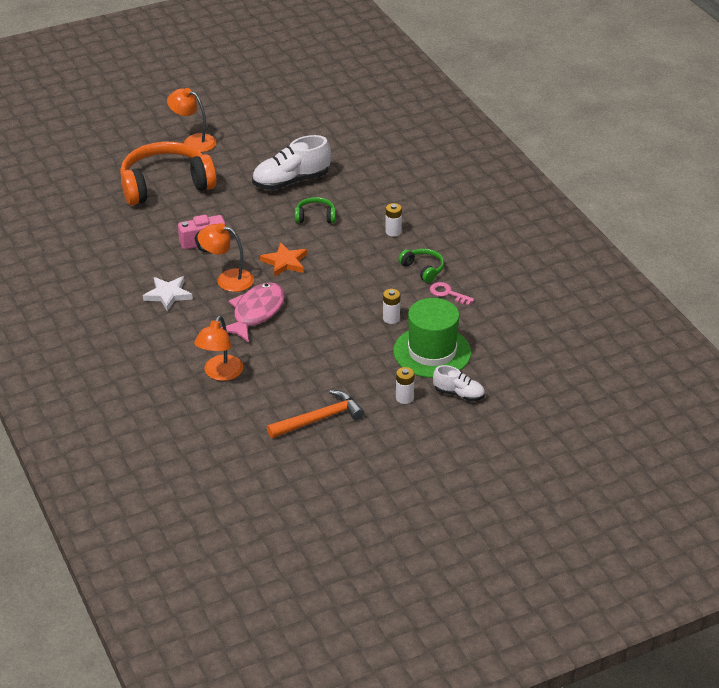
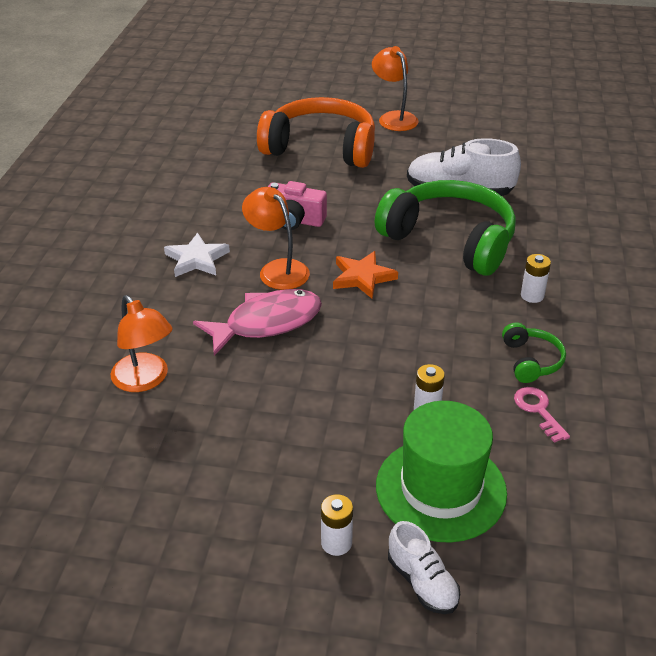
camera: 35 degrees right, 0 degrees up
orange lamp [194,315,243,381] -> orange lamp turned 90 degrees counterclockwise [111,295,173,392]
orange hammer [267,390,364,438] -> none
green headphones [295,197,336,223] -> green headphones [375,180,516,276], size x2.27

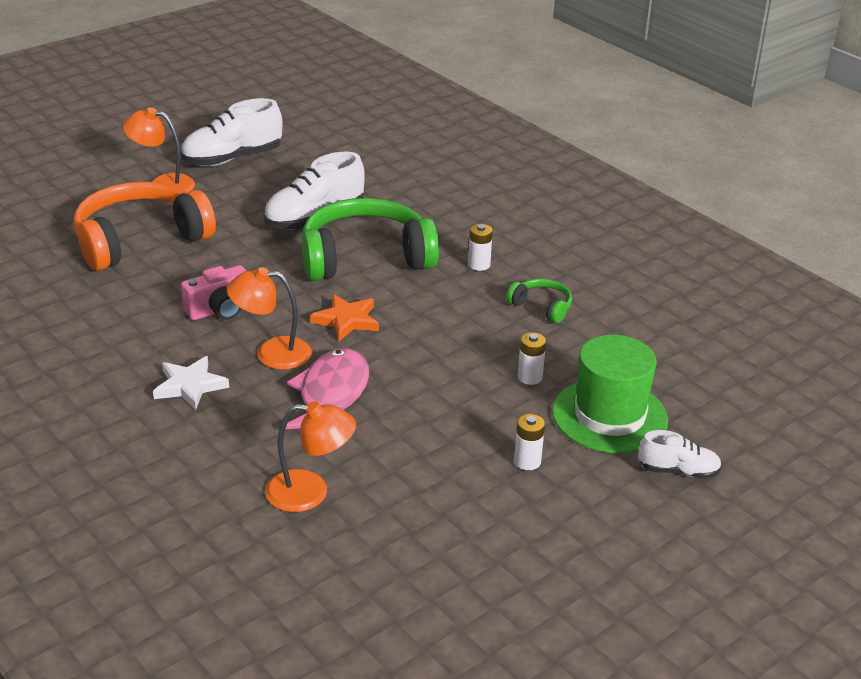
camera: 50 degrees left, 5 degrees down
white battery [321,494,353,556] -> white battery moved to [514,414,545,470]
pink key [514,387,570,443] -> none
none -> white shoe [181,98,282,167]

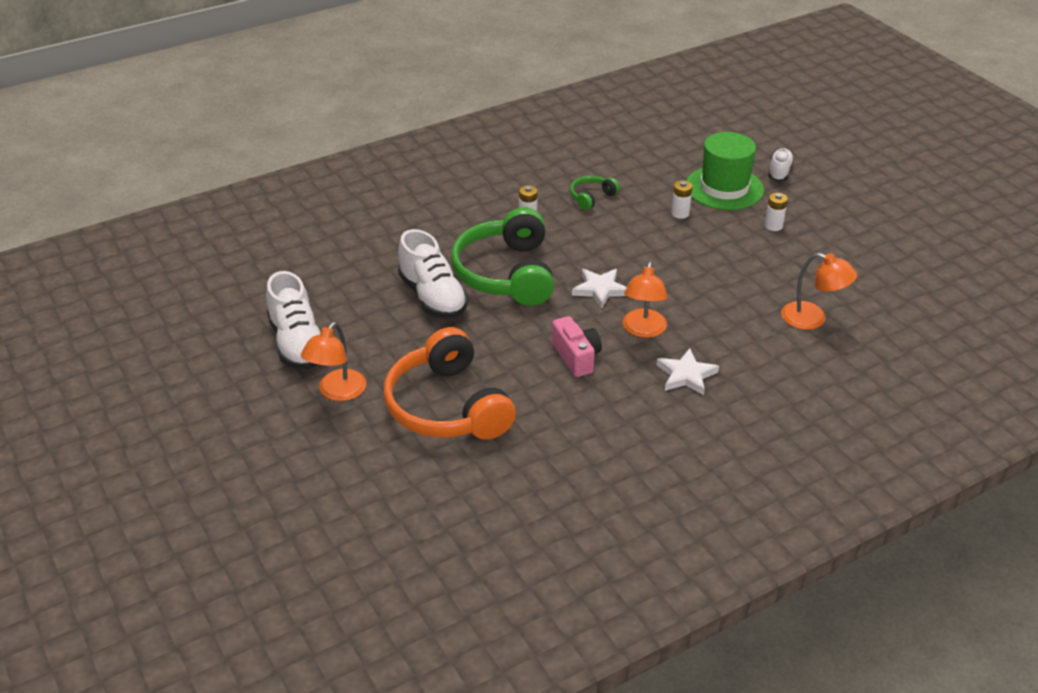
camera: 80 degrees left, 5 degrees up
orange lamp [265,401,356,512] -> orange lamp turned 105 degrees clockwise [781,253,857,330]
pink fish [286,348,369,429] -> none
orange star [310,294,379,341] -> white star [572,269,627,309]

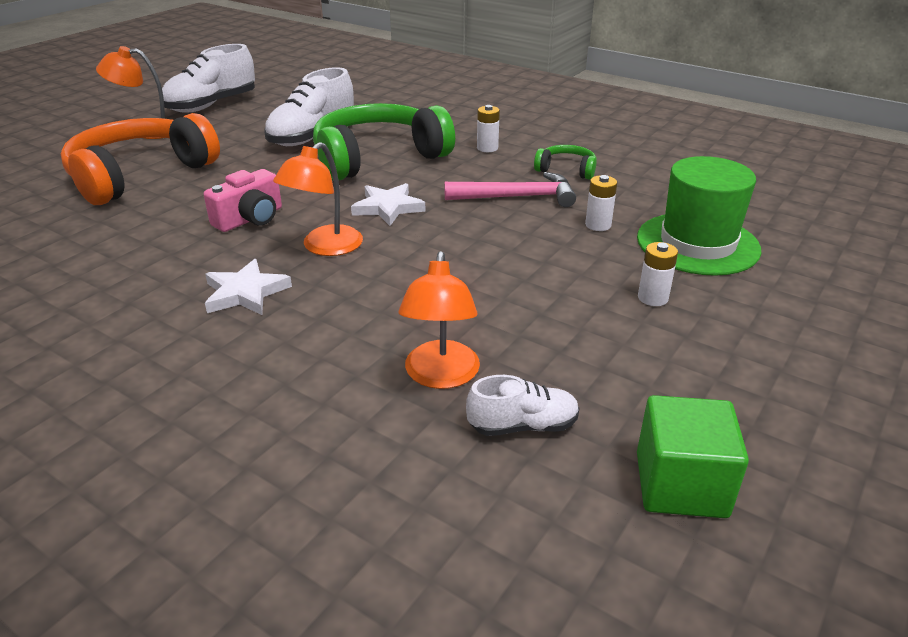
camera: 65 degrees right, 5 degrees down
orange lamp [623,261,668,338] -> orange lamp turned 45 degrees counterclockwise [273,142,363,256]
white shoe [769,148,794,181] -> white shoe moved to [466,375,580,436]
none -> pink hammer [444,172,576,207]
none -> green cube [637,395,749,518]

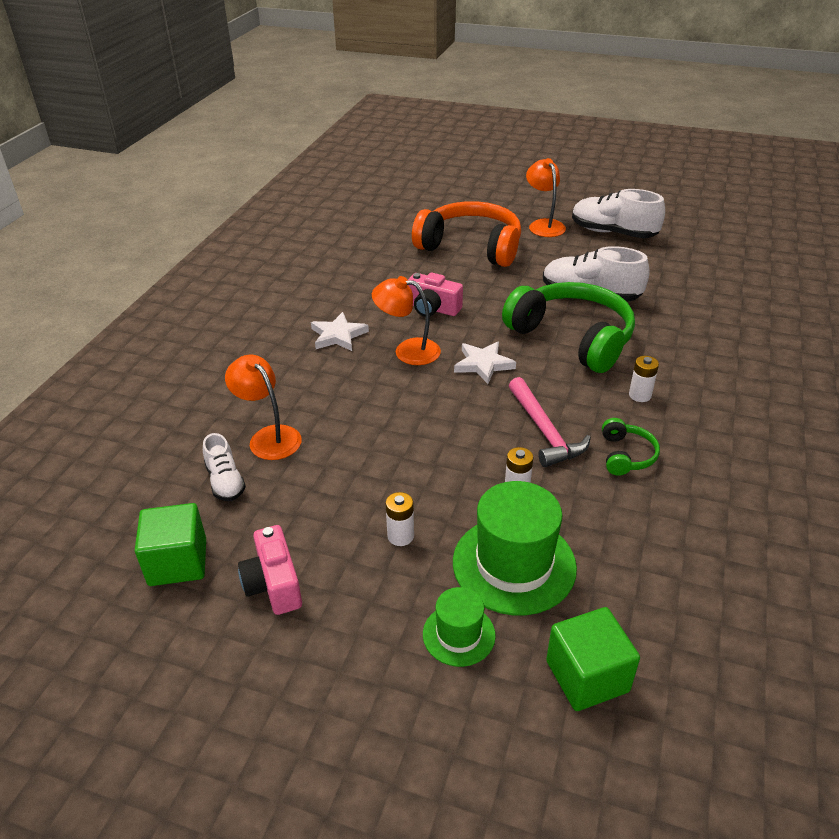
camera: 75 degrees right, 5 degrees up
orange lamp [399,251,480,389] -> orange lamp turned 60 degrees clockwise [225,355,302,460]
none -> pink camera [238,525,302,615]
none -> green hat [423,587,496,667]
none -> green cube [546,607,640,711]

